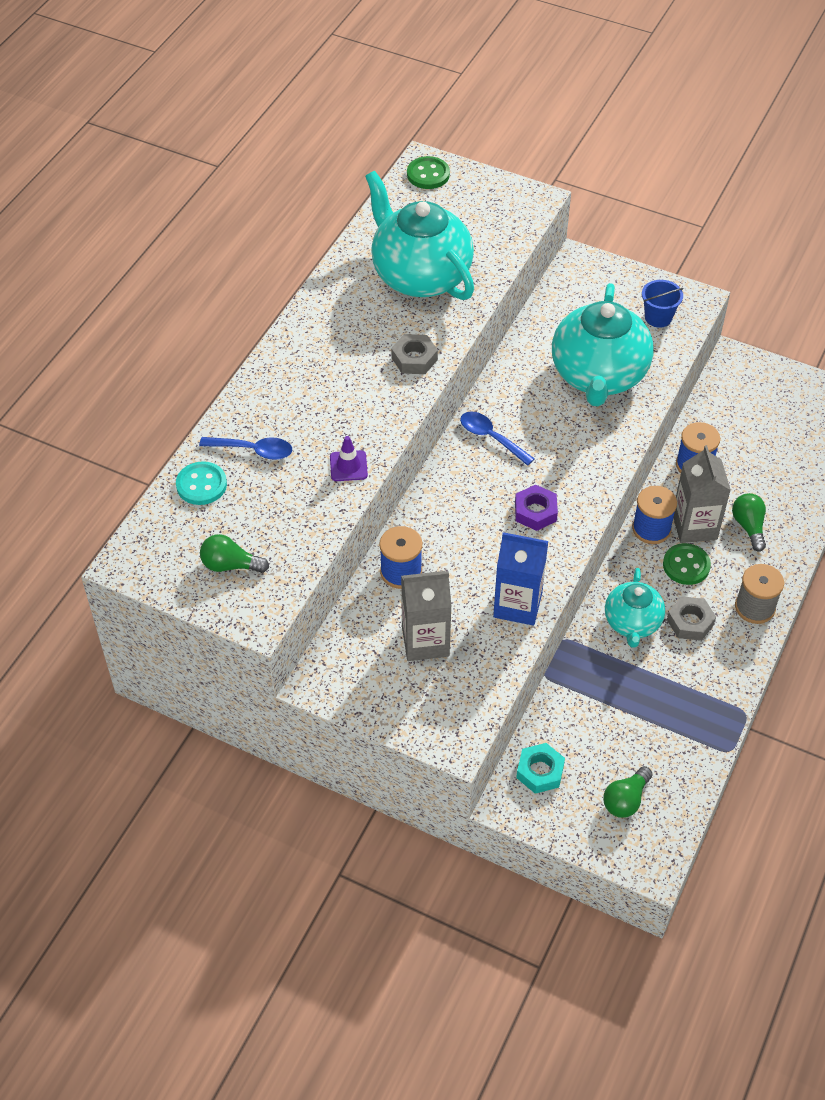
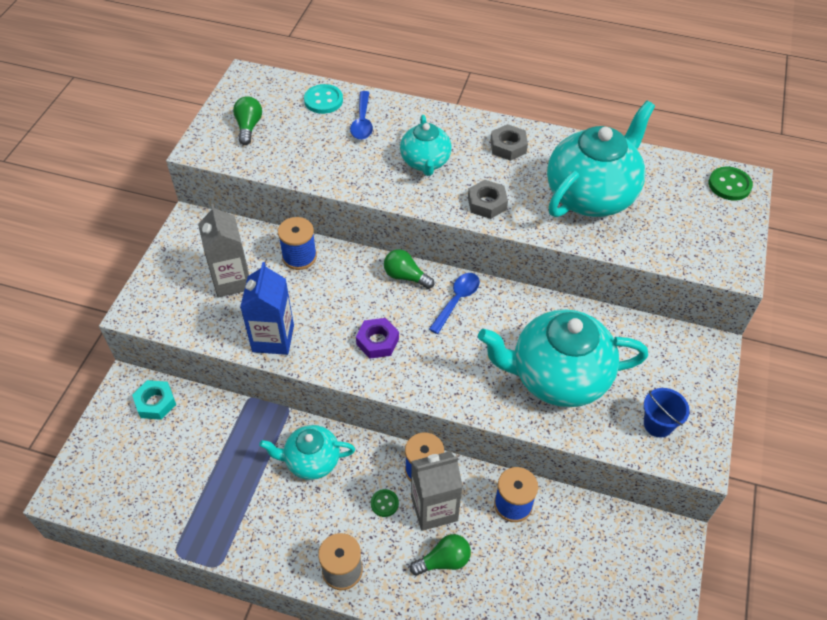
camera: 80 degrees right, 0 degrees up
purple traffic cone [330,436,368,481] -> none
green light bulb [603,766,652,818] -> green light bulb moved to [384,249,434,289]
green button [663,543,711,585] -> green button [371,489,399,517], size x0.61
grey nut [667,596,716,641] -> grey nut moved to [491,124,528,161]
none -> turquoise teapot [400,115,451,176]

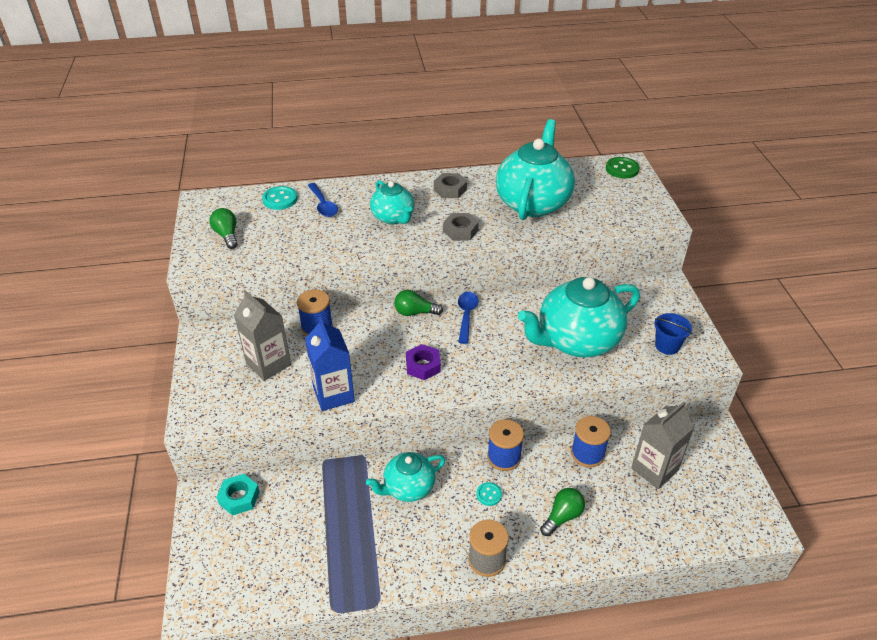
camera: 25 degrees left, 10 degrees down
green button [371,489,399,517] -> turquoise button [476,482,502,506]
grey carton [411,451,463,531] -> grey carton moved to [631,402,694,489]

